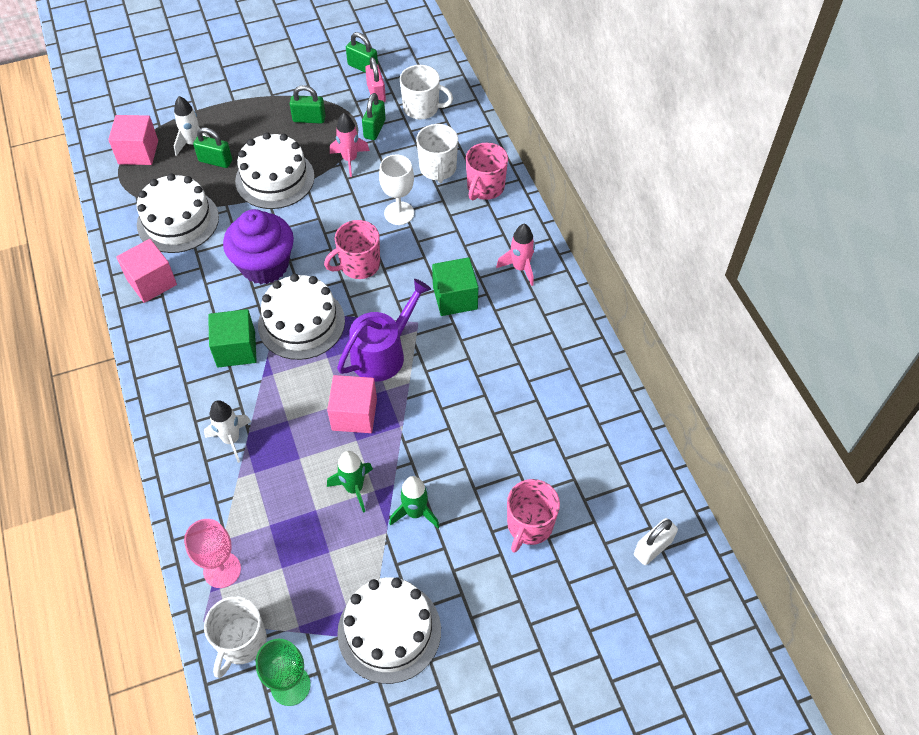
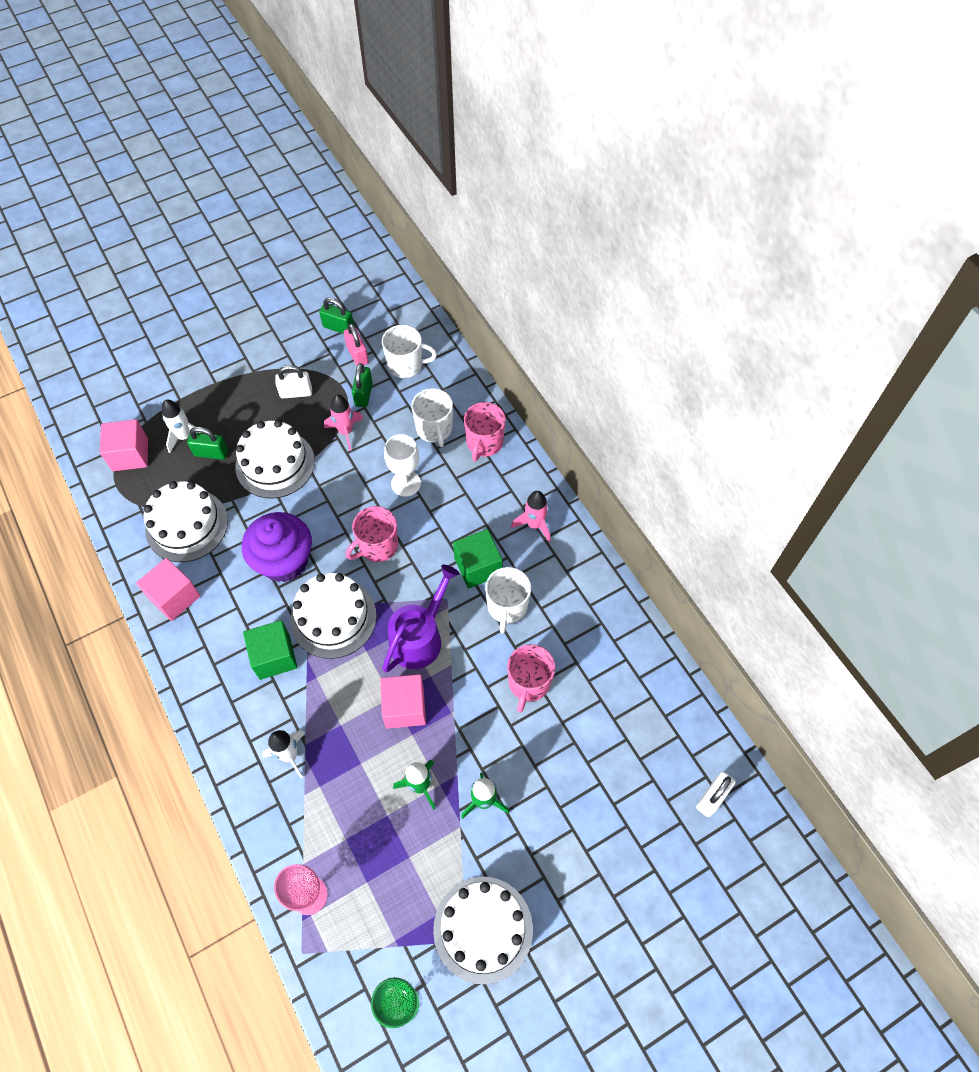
camera: 10 degrees left, 5 degrees up
white mug [204,596,267,678] -> white mug moved to [485,567,531,634]
green padlock [290,85,326,124] -> white padlock [275,365,312,398]
pink mug [507,479,560,553] -> pink mug moved to [507,644,555,713]

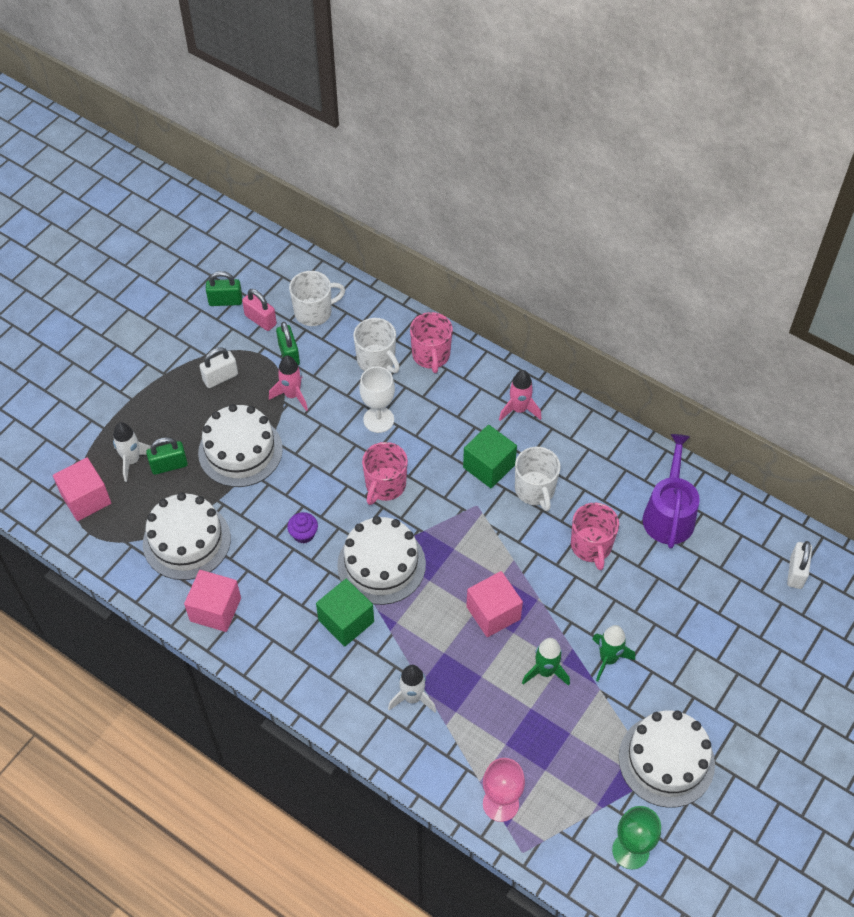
camera: 25 degrees left, 5 degrees down
purple cupcake [242,512,312,582] -> purple cupcake [287,512,318,544], size x0.43
purple watering can [382,565,459,673] -> purple watering can moved to [643,434,700,549]

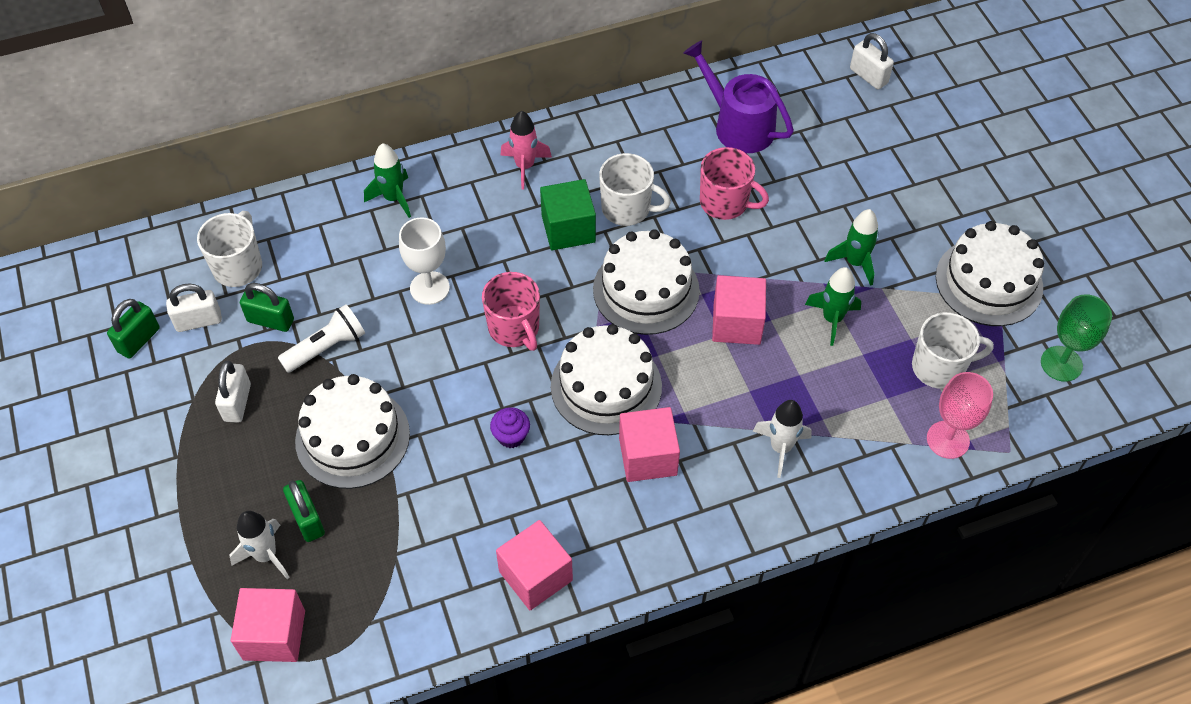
camera: 55 degrees left, 0 degrees up
white cake [143,492,231,580] -> white cake moved to [593,229,700,335]
green padlock [146,437,188,475] -> green padlock turned 45 degrees counterclockwise [283,480,325,542]
pink padlock [242,289,277,331] -> white padlock [166,283,222,332]
pink rocket [269,355,308,411] -> white flashlight [278,304,365,373]
green cube [316,579,374,647] -> pink cube [619,407,680,482]
white mug [353,318,400,373] -> white mug moved to [912,312,994,389]
pink mug [410,312,453,373] -> green rocket [364,143,411,218]

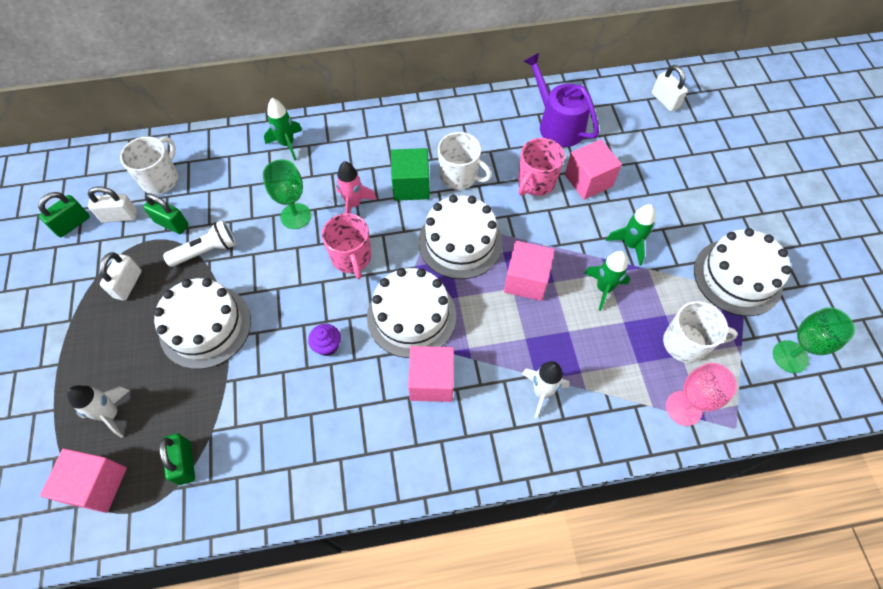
camera: 10 degrees right, 5 degrees up
green padlock [283,480,325,542] -> green padlock moved to [159,433,195,485]
white goblet [399,217,450,305] -> green goblet [263,159,311,229]
pink cube [496,520,573,611] -> pink cube moved to [565,139,622,200]
pink rocket [501,111,552,190] -> pink rocket moved to [336,161,377,213]
pink mug [700,147,769,220] -> pink mug turned 90 degrees clockwise [518,138,565,196]

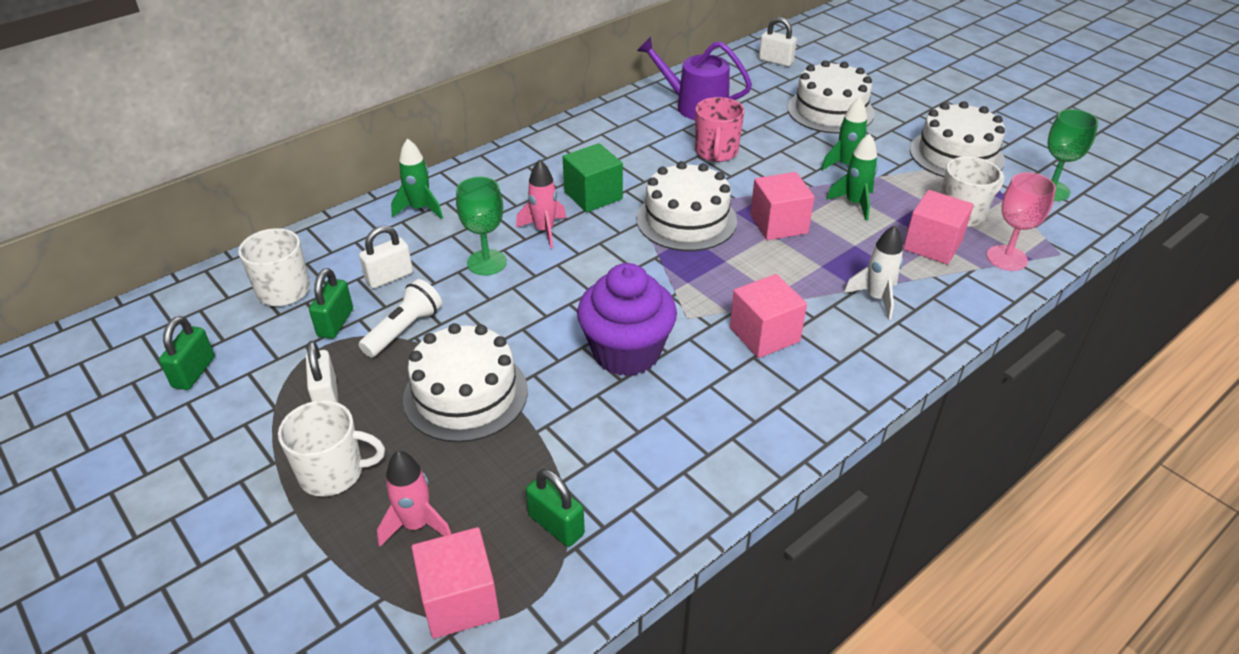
camera: 30 degrees left, 20 degrees down
white rocket [67,385,130,438] -> pink rocket [377,451,451,547]
white padlock [88,186,137,223] -> white padlock moved to [359,225,413,289]
green padlock [143,193,189,234] -> green padlock turned 75 degrees counterclockwise [309,268,353,339]
purple cupcake [308,324,341,356] -> purple cupcake [577,263,677,376], size x2.35
pink mug [322,213,371,279] -> none
white cake [367,268,456,358] -> white cake moved to [787,60,875,134]
white mug [438,132,492,190] -> white mug moved to [278,400,385,497]
pink cube [565,139,622,200] -> pink cube moved to [903,190,974,265]

